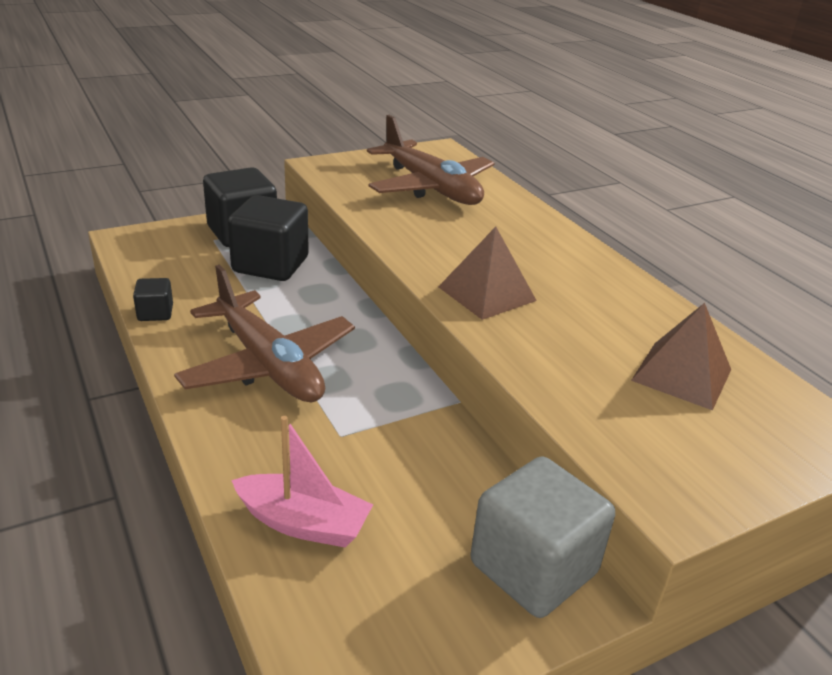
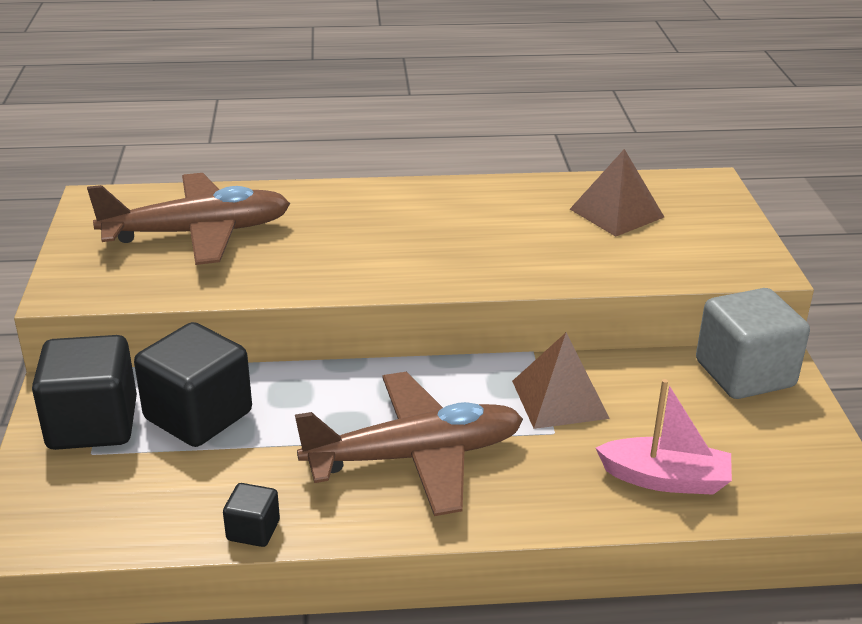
camera: 65 degrees left, 0 degrees up
pink boat [231,416,373,548] -> pink boat turned 60 degrees clockwise [596,379,732,495]
brown pyramid [438,227,537,320] -> brown pyramid moved to [512,333,610,429]

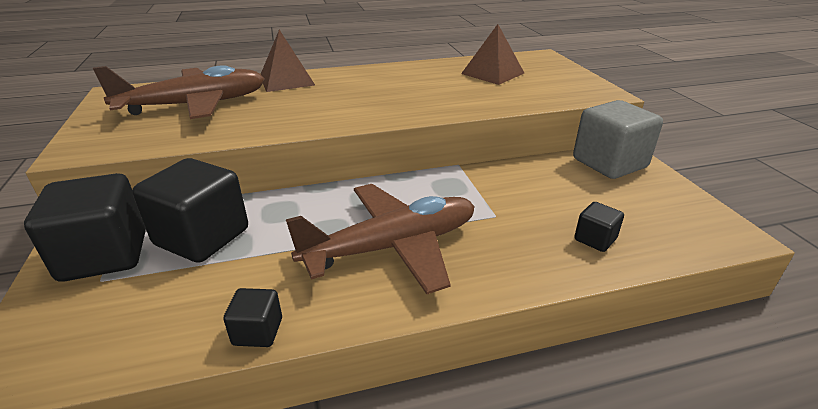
camera: 10 degrees left, 0 degrees up
brown pyramid [512,333,610,429] -> brown pyramid moved to [260,30,315,92]
pink boat [596,379,732,495] -> black cube [574,202,624,252]

